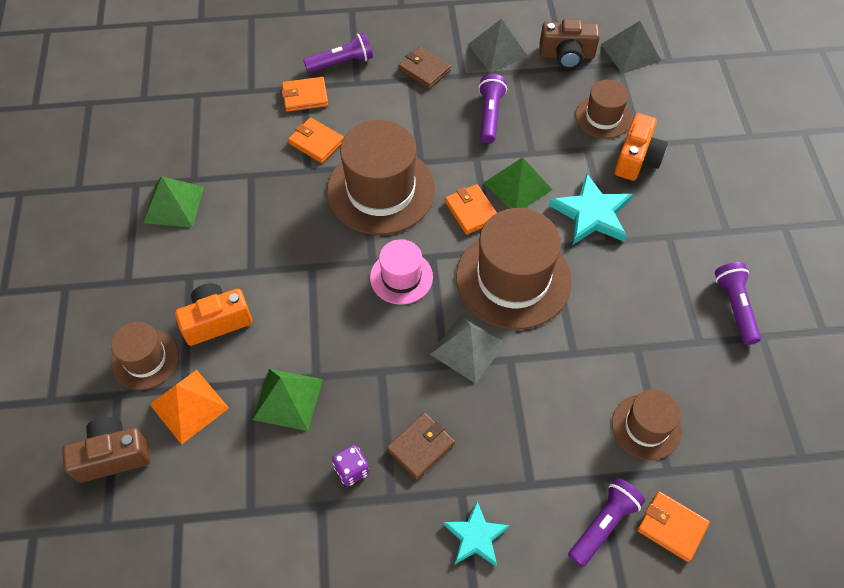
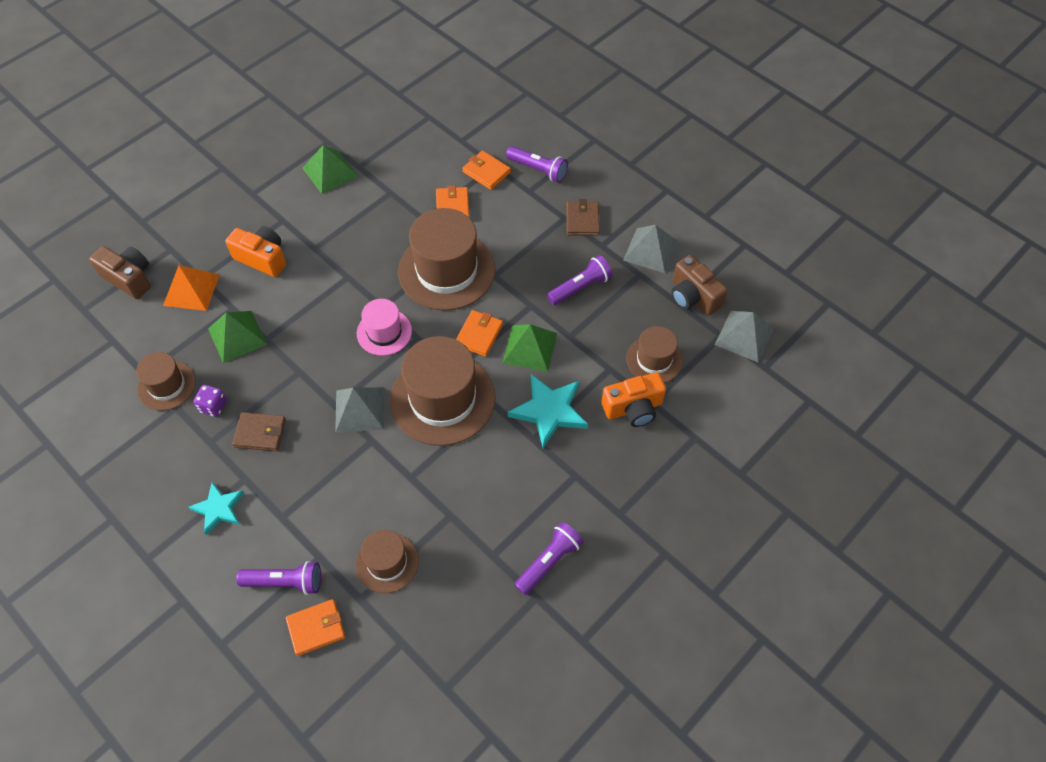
camera: 50 degrees right, 0 degrees up
brown hat [111,322,179,390] -> brown hat moved to [136,352,196,411]
orange wallet [637,491,710,562] -> orange wallet turned 75 degrees clockwise [286,599,346,656]

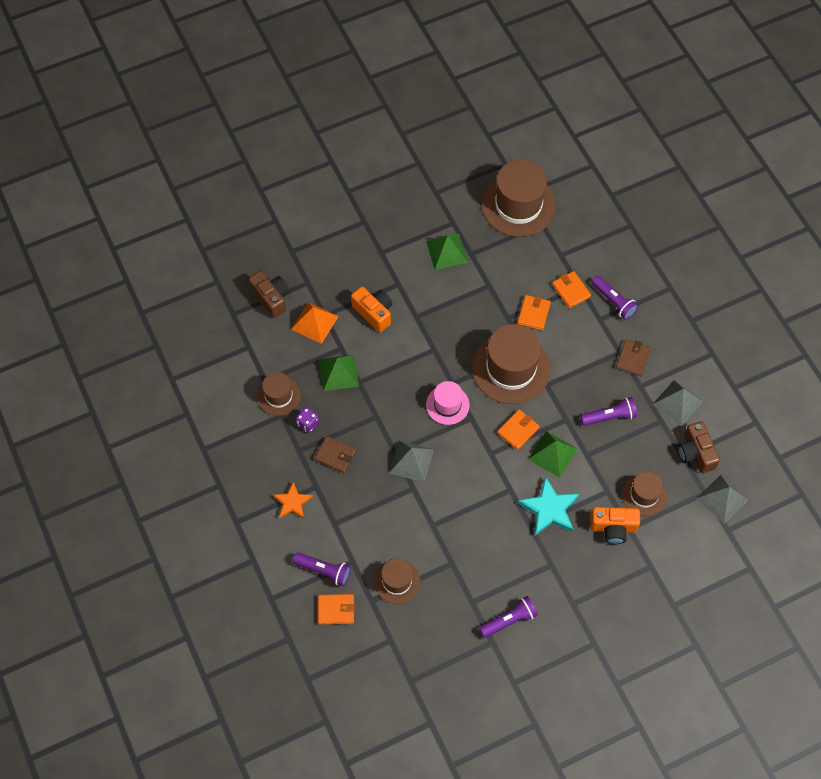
camera: 20 degrees right, 5 degrees up
turquoise star [188,482,244,535] -> orange star [273,482,313,519]
brown hat [390,336,496,446] -> brown hat moved to [482,160,556,237]

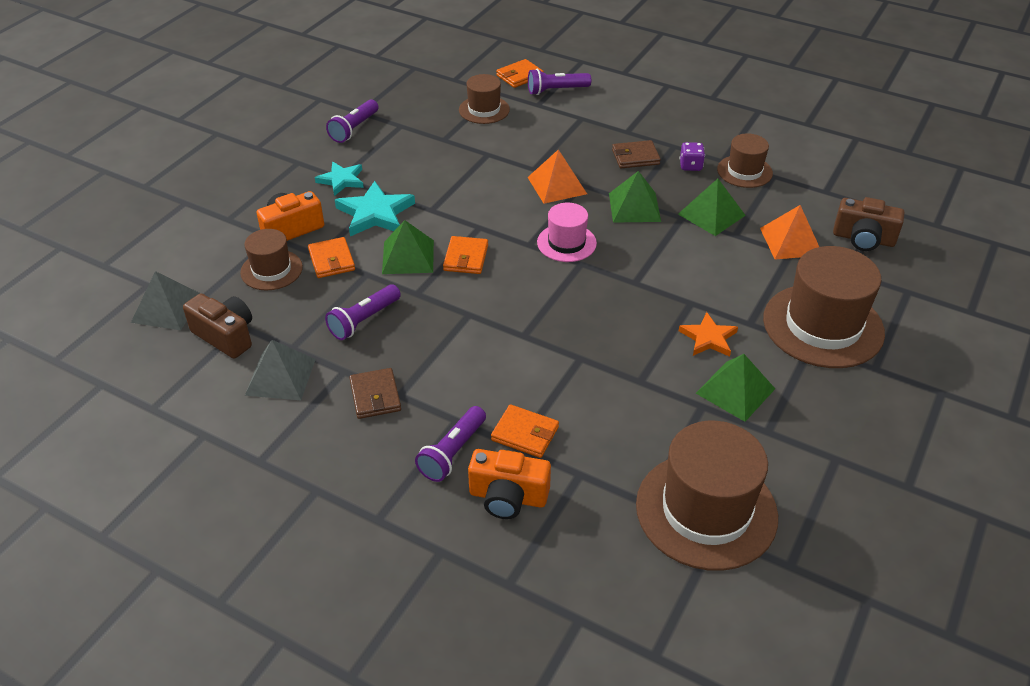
camera: 145 degrees right, 20 degrees down
orange star [273,482,313,519] -> orange star moved to [679,312,738,357]
orange camera [351,286,393,332] -> orange camera moved to [468,449,551,519]
grey pyramid [389,441,434,482] -> orange pyramid [528,149,587,204]
brown hat [472,324,551,404] -> brown hat moved to [763,246,885,368]
orange wallet [517,295,551,330] -> orange wallet moved to [308,237,355,278]
purple flashlight [591,276,638,320] -> purple flashlight turned 75 degrees counterclockwise [415,406,486,482]
none -> turquoise star [315,162,364,196]
none -> green pyramid [609,171,661,223]

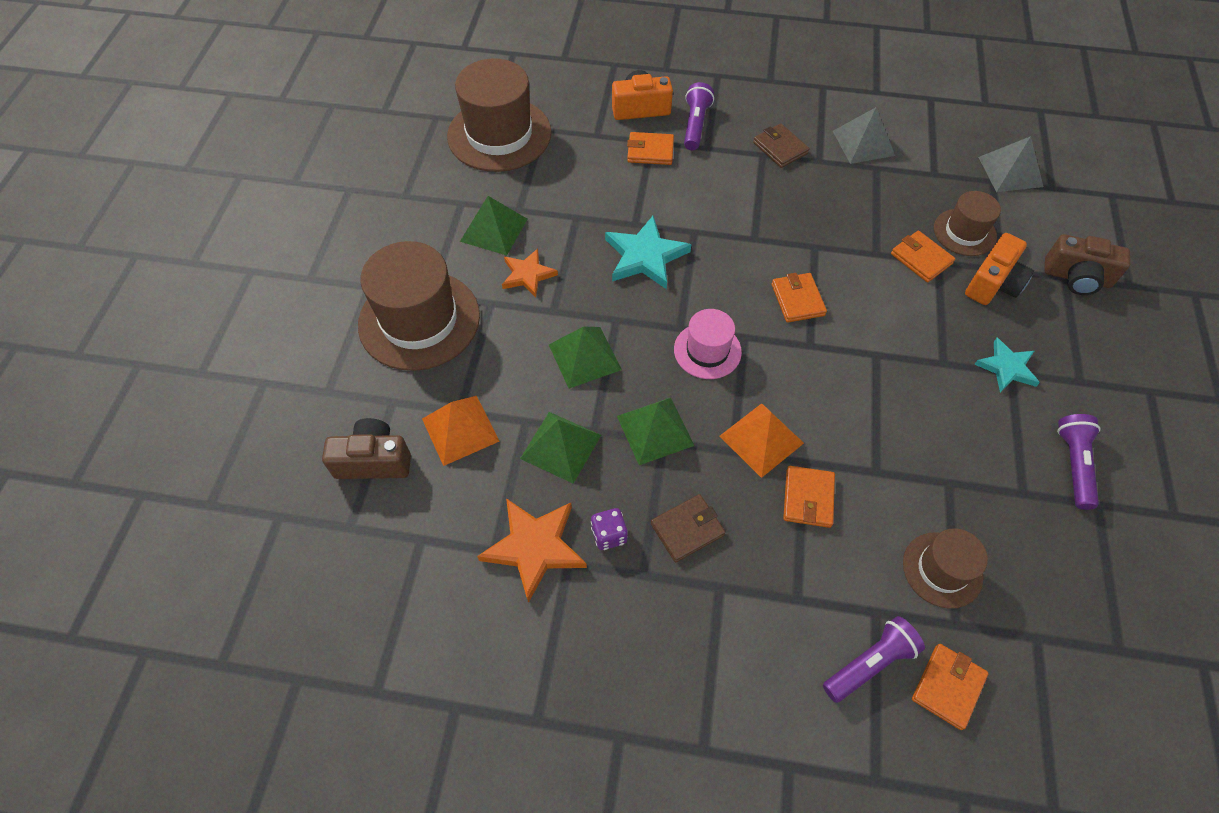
camera: 160 degrees right, 15 degrees up
brown camera [183,293,252,359] -> brown camera moved to [1044,234,1130,295]
purple flashlight [325,284,401,340] -> none
turquoise star [335,181,415,236] -> turquoise star moved to [605,216,691,289]
green pyramid [382,220,434,274] -> green pyramid moved to [549,326,622,389]
brown hat [717,134,773,188] -> orange star [477,498,587,603]
none -> orange wallet [783,466,835,528]

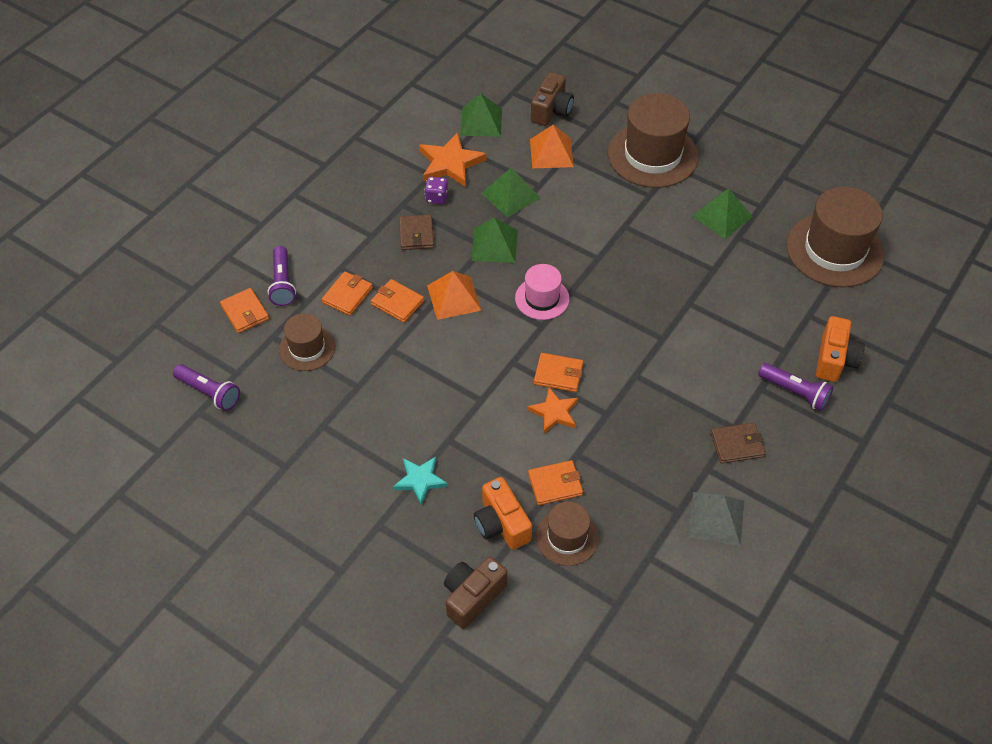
camera: 115 degrees right, 5 degrees down
orange star [502,249,558,297] -> orange star moved to [527,387,578,433]
green pyramid [549,326,622,389] -> green pyramid moved to [460,94,502,137]
turquoise star [605,216,691,289] -> none
orange wallet [627,132,674,165] -> orange wallet moved to [322,271,373,316]
grey pyramid [978,136,1044,192] -> none
purple flashlight [1057,414,1101,510] -> purple flashlight moved to [173,364,240,411]

